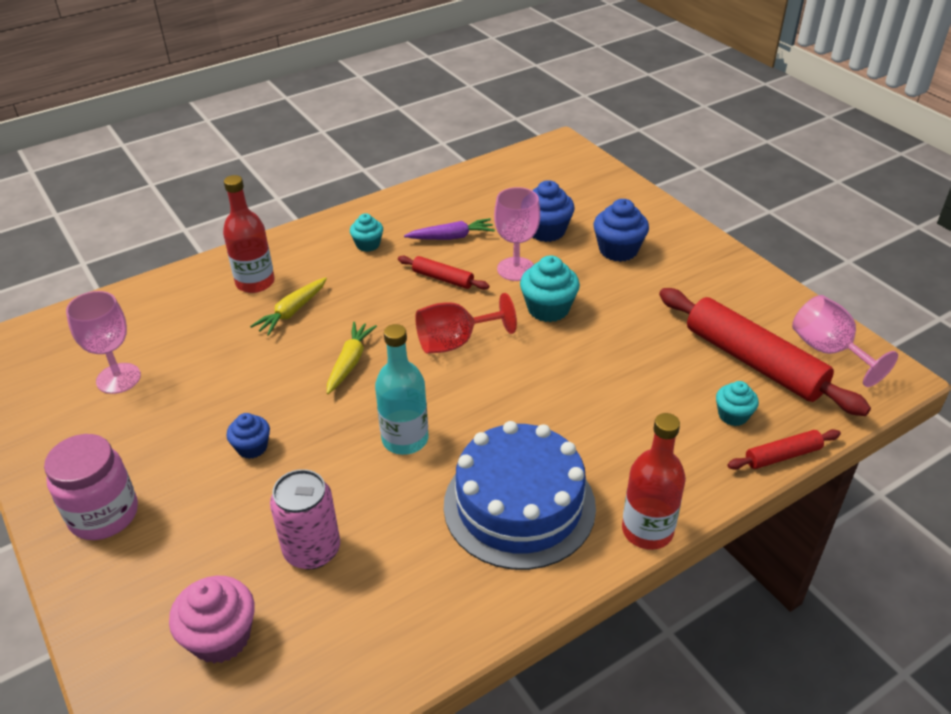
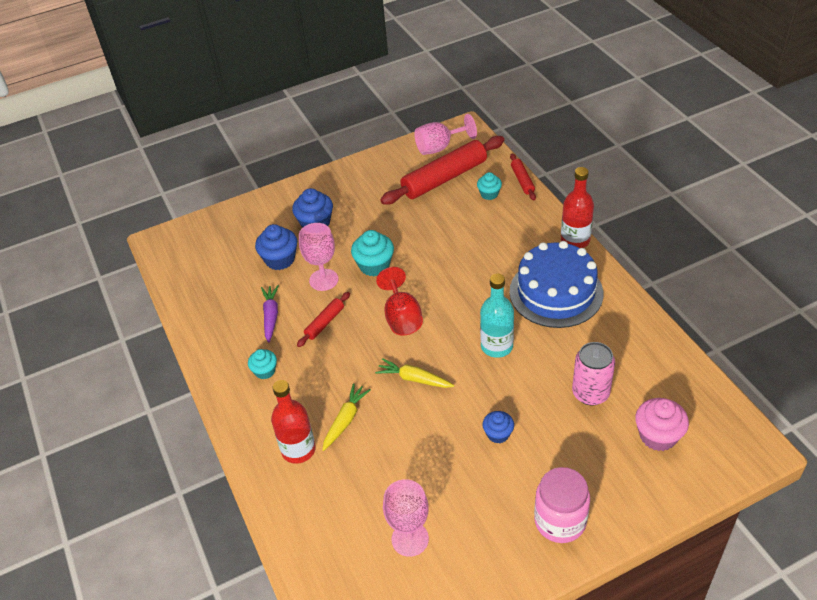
camera: 80 degrees left, 5 degrees up
yellow carrot [250,277,327,336] -> yellow carrot turned 105 degrees counterclockwise [322,383,371,451]

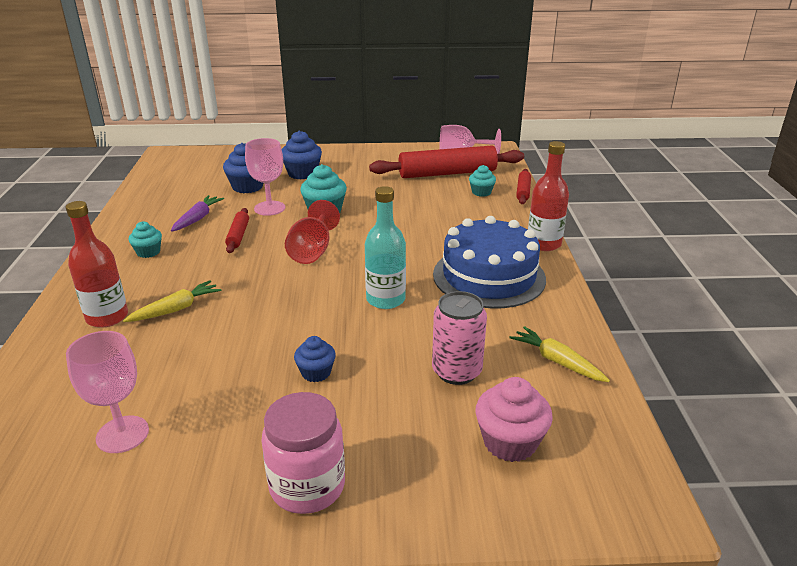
camera: 20 degrees right, 15 degrees down
red rolling pin [297,292,350,347] -> red rolling pin turned 60 degrees counterclockwise [225,208,249,253]
yellow carrot [375,358,454,388] -> yellow carrot moved to [509,326,610,382]

